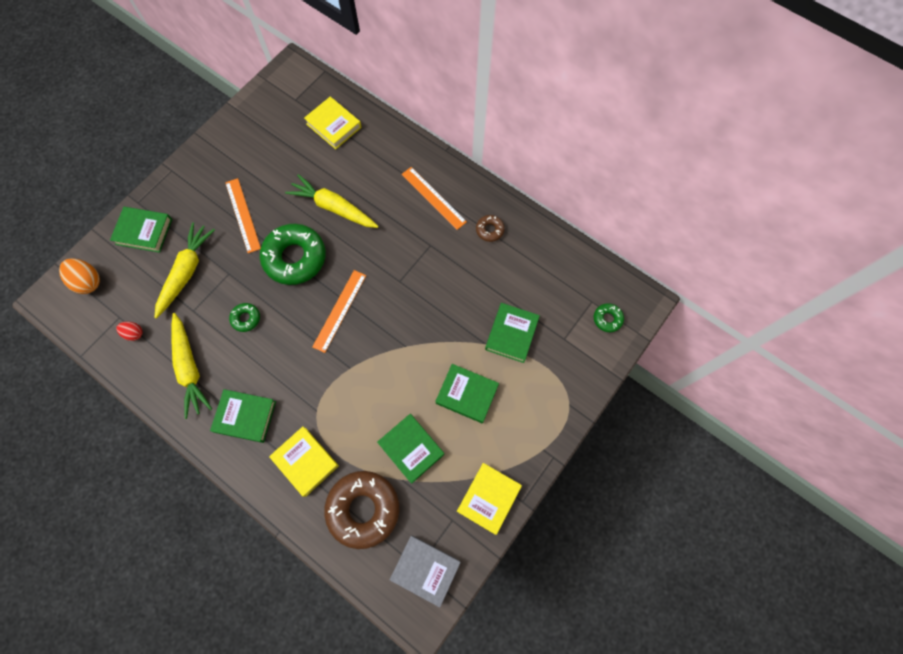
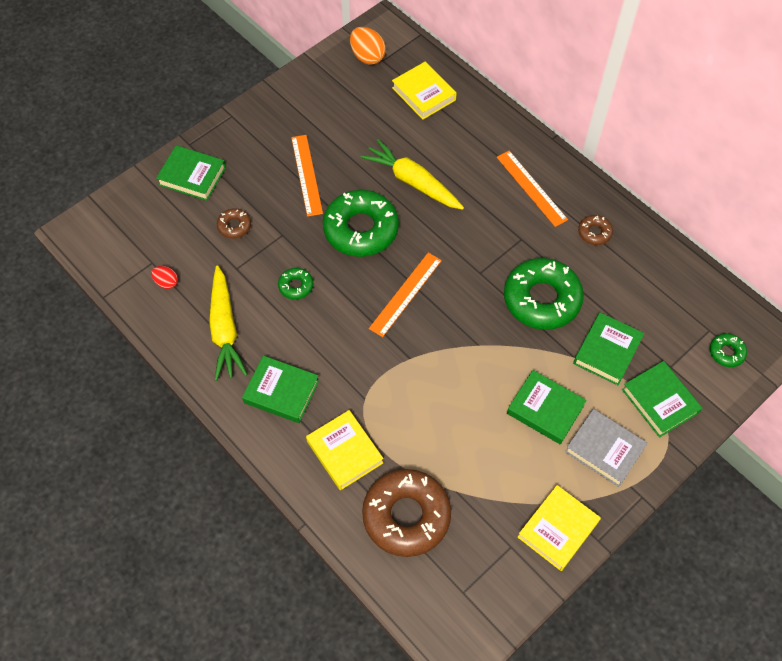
camera: 10 degrees right, 10 degrees down
orange egg [59,258,100,294] -> orange egg moved to [350,27,386,65]
yellow carrot [154,222,215,319] -> brown donut [217,208,251,239]
green book [377,414,444,484] -> green book moved to [622,361,702,438]
grey book [390,536,461,607] -> grey book moved to [565,409,648,487]
none -> green donut [504,258,584,330]

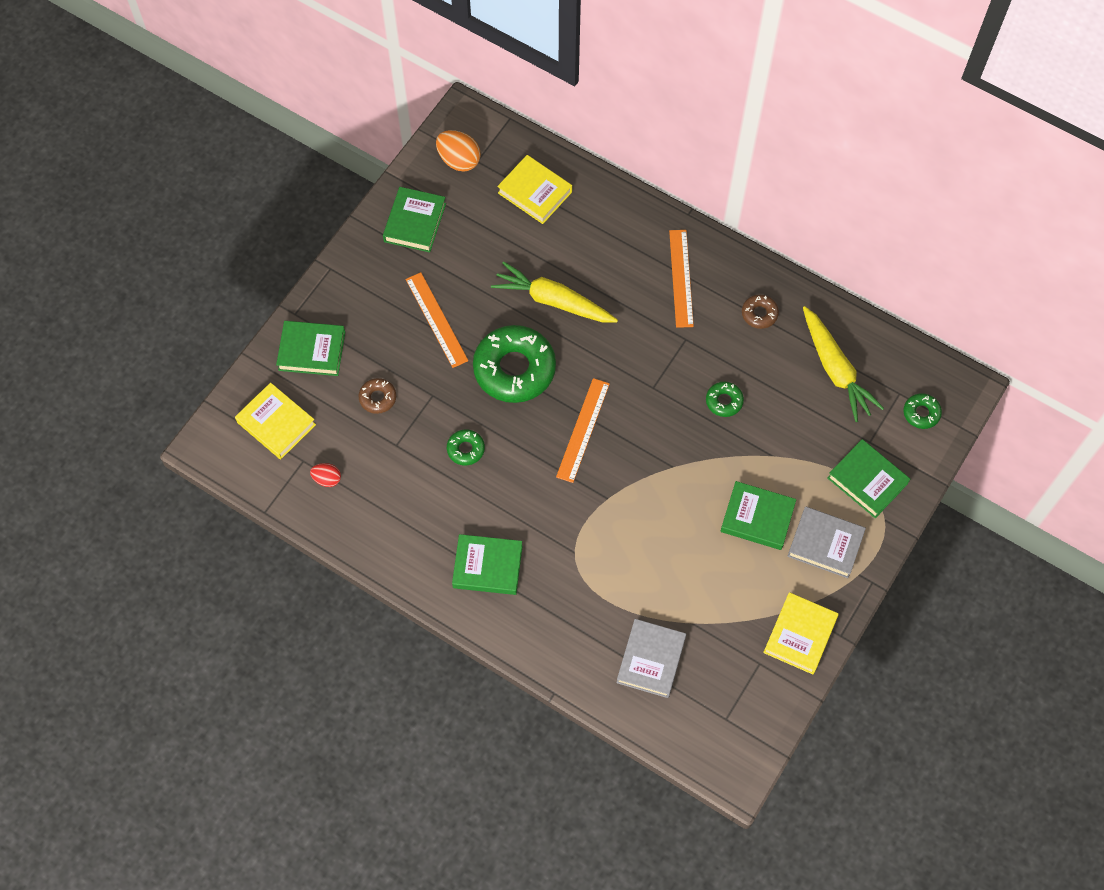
camera: 15 degrees left, 5 degrees up
yellow carrot [209,265,247,381] -> yellow carrot moved to [803,306,884,422]
yellow book [306,410,383,490] -> yellow book moved to [235,383,316,459]
brown donut [362,469,451,557] -> grey book [616,619,686,698]
orange ruler [497,151,568,227] -> orange ruler turned 45 degrees clockwise [669,230,694,328]
green donut [504,258,584,330] -> green donut [706,382,744,417], size x0.45
green book [573,313,644,385] -> green book moved to [383,187,446,253]

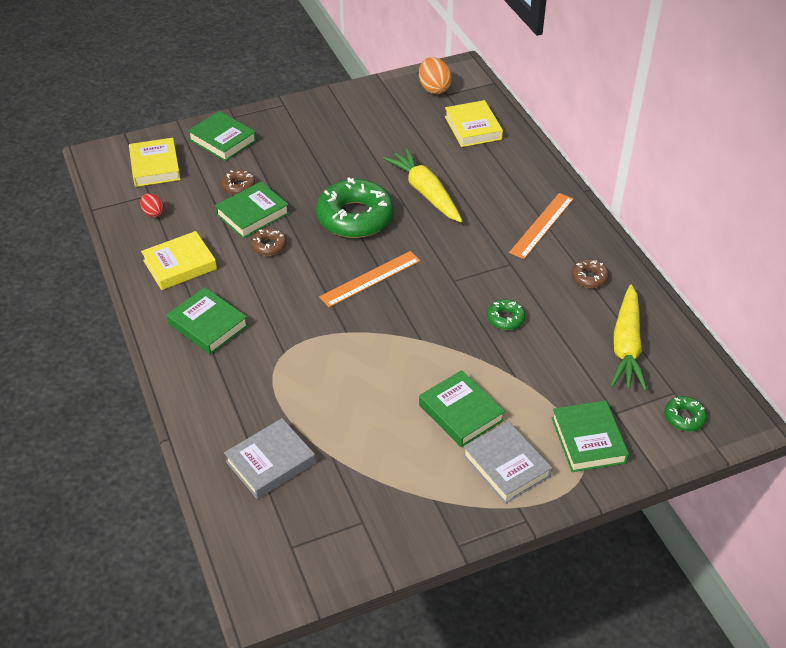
camera: 35 degrees right, 20 degrees down
green book [383,187,446,253] -> green book moved to [215,182,289,238]
orange ruler [405,272,468,368] -> none
green donut [447,429,485,466] -> brown donut [251,228,287,256]
yellow book [763,592,839,674] -> yellow book moved to [141,231,217,290]

